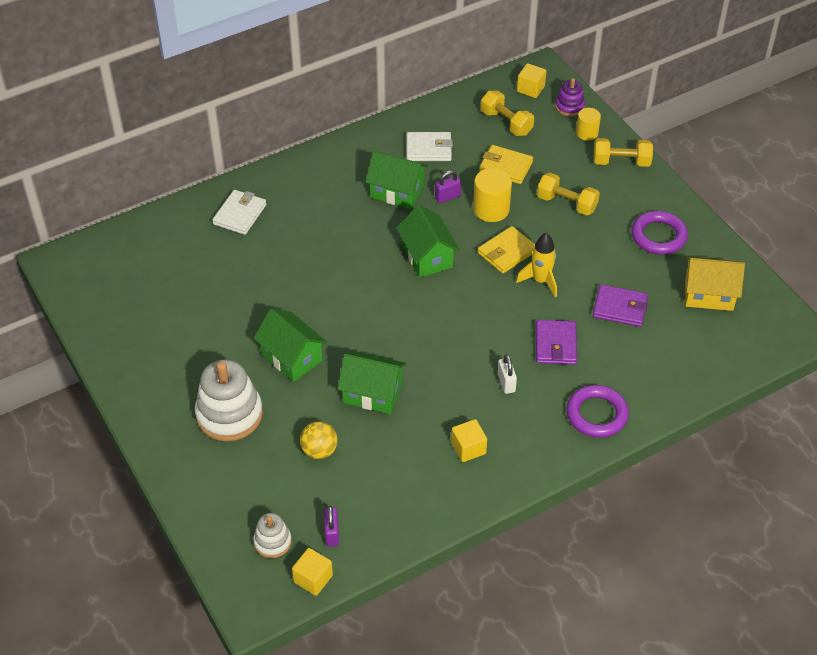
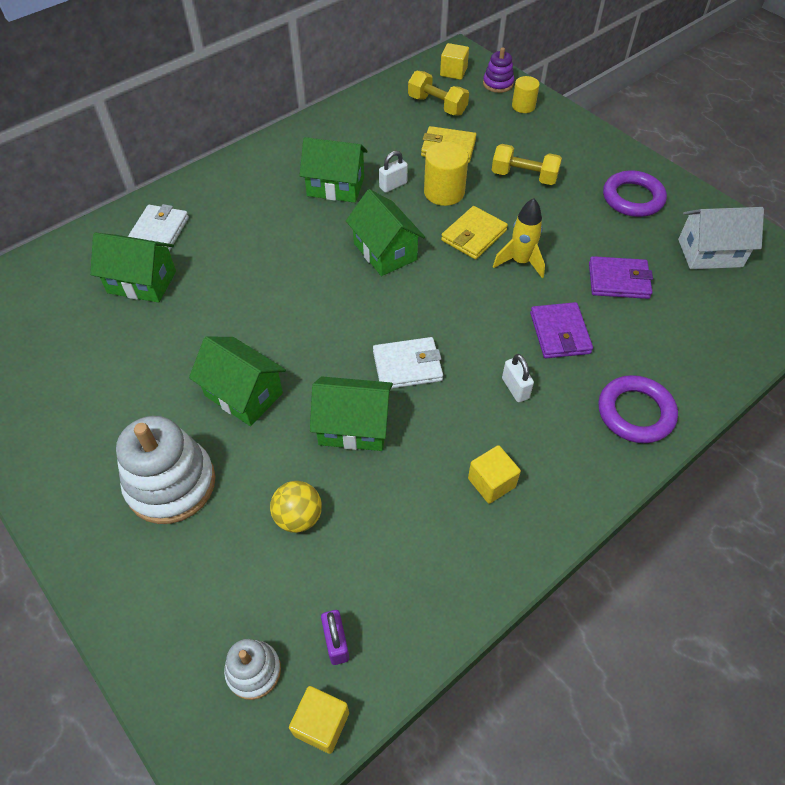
camera: 10 degrees left, 5 degrees up
white wallet [407,132,453,161] -> white wallet moved to [373,337,443,389]
purple padlock [435,170,461,203] -> white padlock [379,151,408,193]
yellow dumbbell [593,138,653,167] -> none
yellow house [685,257,745,311] -> white house [678,207,764,269]
none -> green house [90,233,176,303]

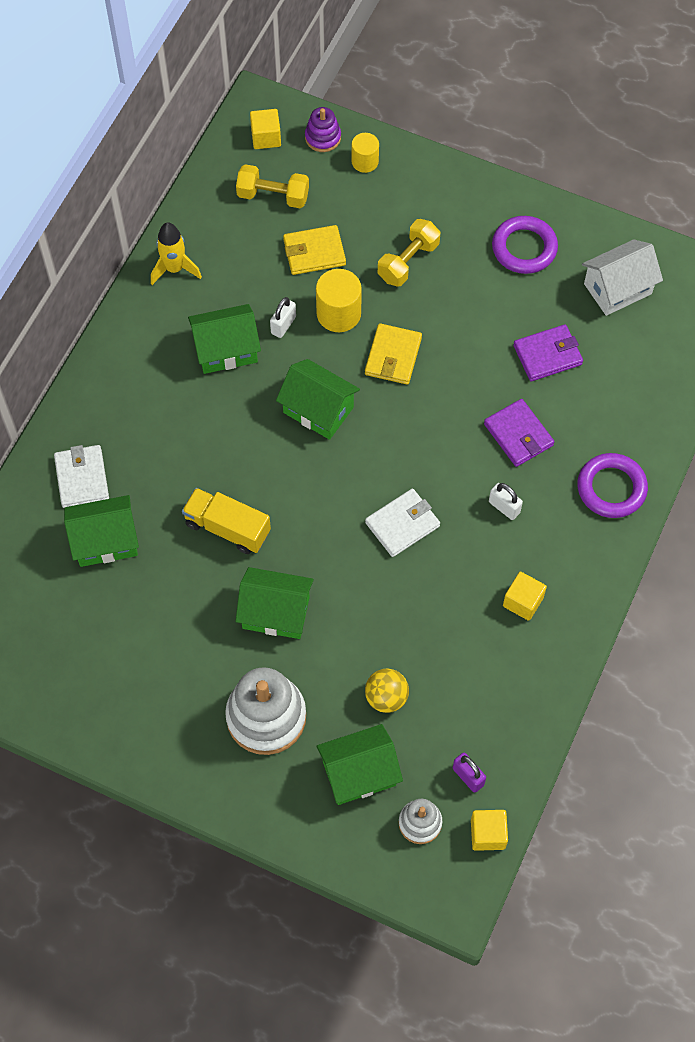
camera: 25 degrees left, 10 degrees up
green house [310,376,393,451] -> green house moved to [316,724,403,805]
yellow dumbbell [492,144,562,185] -> yellow dumbbell turned 45 degrees counterclockwise [378,219,440,287]
yellow rocket [493,198,545,278] -> yellow rocket moved to [151,222,202,285]
none -> yellow truck [182,488,271,554]

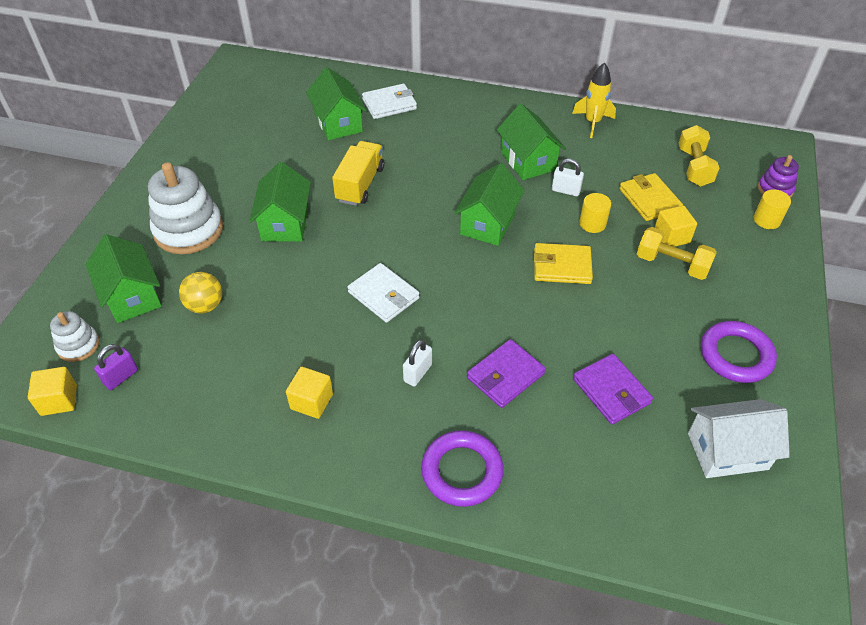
camera: 80 degrees right, 15 degrees down
yellow cube [250,109,281,149] -> yellow cube moved to [655,206,697,247]
yellow cylinder [316,269,362,332] -> yellow cylinder [579,193,611,233], size x0.64
white house [582,239,663,316] -> white house turned 60 degrees counterclockwise [688,399,790,478]

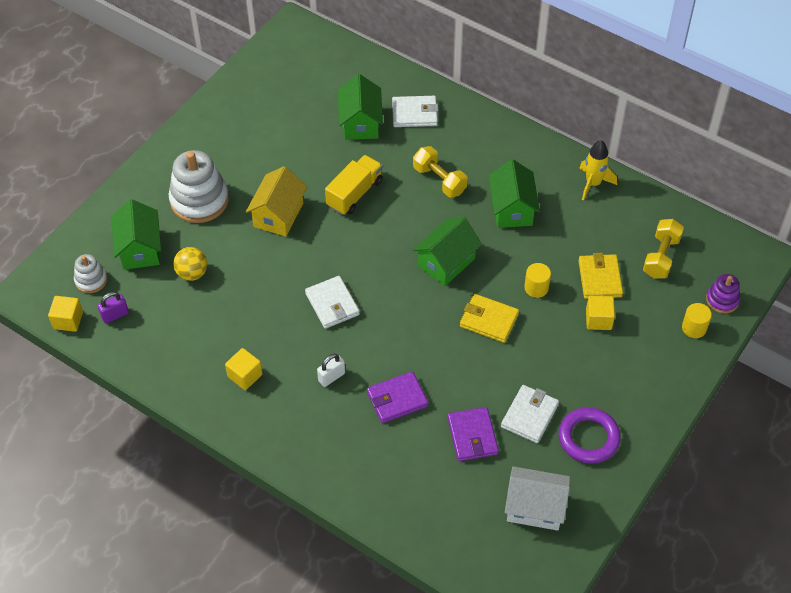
camera: 20 degrees right, 5 degrees up
green house [249,162,311,242] -> yellow house [246,166,307,237]
purple ring [421,430,504,507] -> none
white padlock [552,159,584,196] -> none
yellow dumbbell [637,227,717,280] -> yellow dumbbell moved to [413,146,468,197]
none -> white wallet [501,385,559,443]

